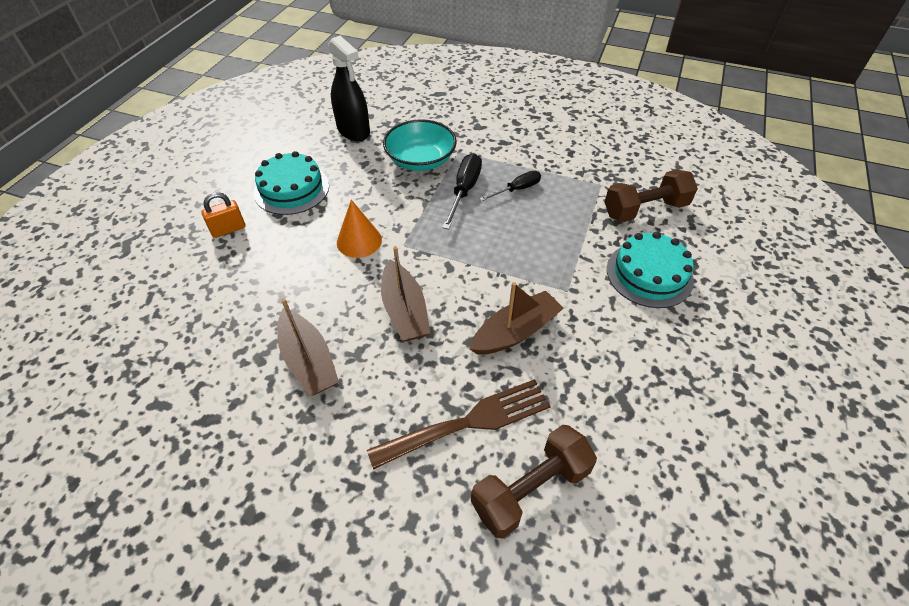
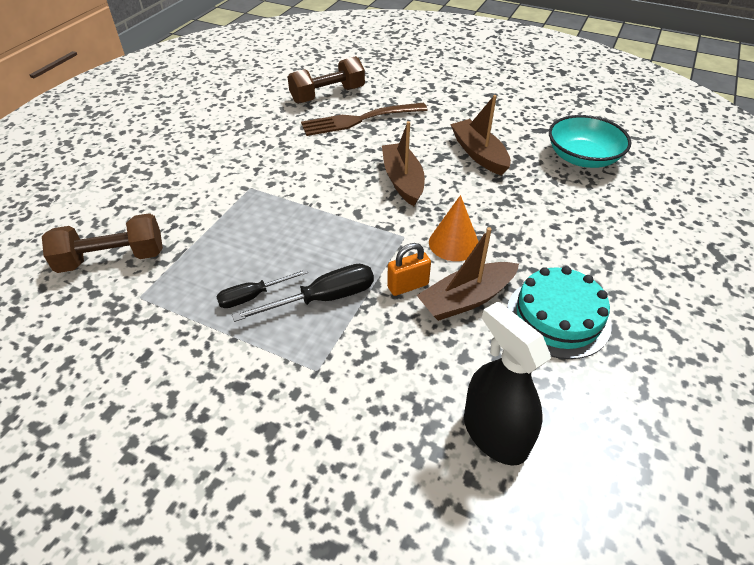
camera: 175 degrees left, 5 degrees down
orange padlock [201,192,246,238] -> orange padlock moved to [387,243,431,296]
turquoise bowl [383,119,457,171] -> turquoise bowl moved to [549,115,631,168]
black screwdriver [442,153,482,229] -> black screwdriver turned 135 degrees counterclockwise [232,264,374,322]
brown boat [469,282,564,355] -> brown boat moved to [417,227,519,321]
turquoise cake [607,232,694,308] -> none

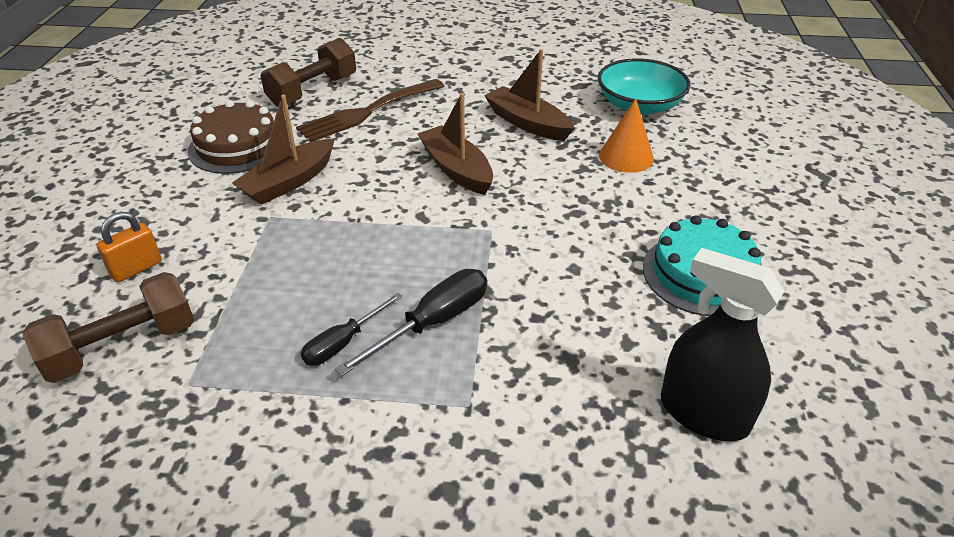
camera: 20 degrees left, 5 degrees down
orange padlock [387,243,431,296] -> orange padlock moved to [96,212,162,282]
brown boat [417,227,519,321] -> brown boat moved to [232,94,335,205]
orange cone [429,195,479,261] -> orange cone moved to [599,98,654,173]
none -> brown cake [188,100,274,174]

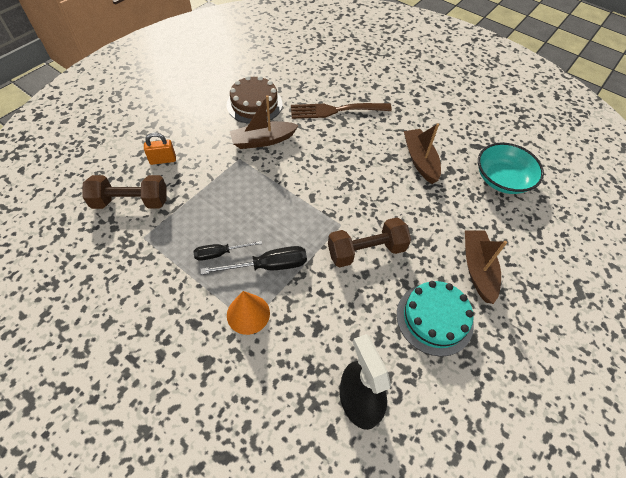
camera: 30 degrees right, 15 degrees up
brown dumbbell [260,38,356,107] -> brown dumbbell moved to [328,217,411,267]
brown boat [417,93,493,195] -> brown boat moved to [465,230,507,304]
orange cone [599,98,654,173] -> orange cone moved to [227,291,270,335]

